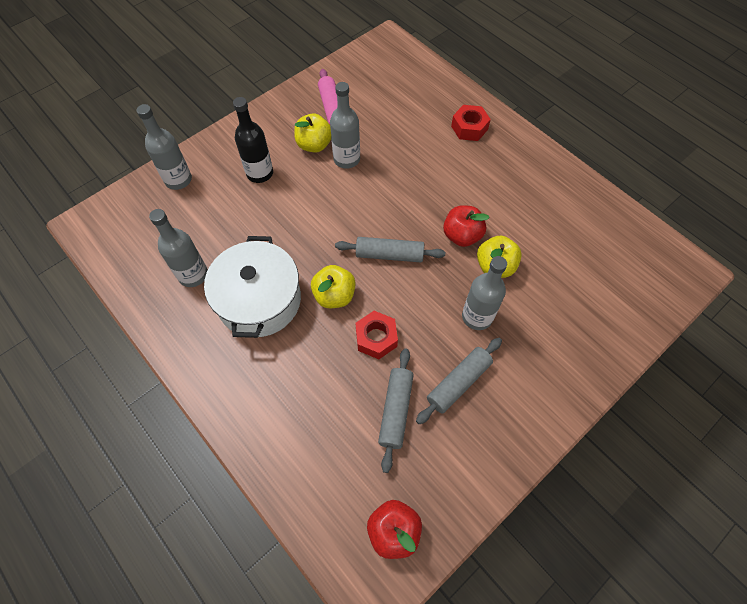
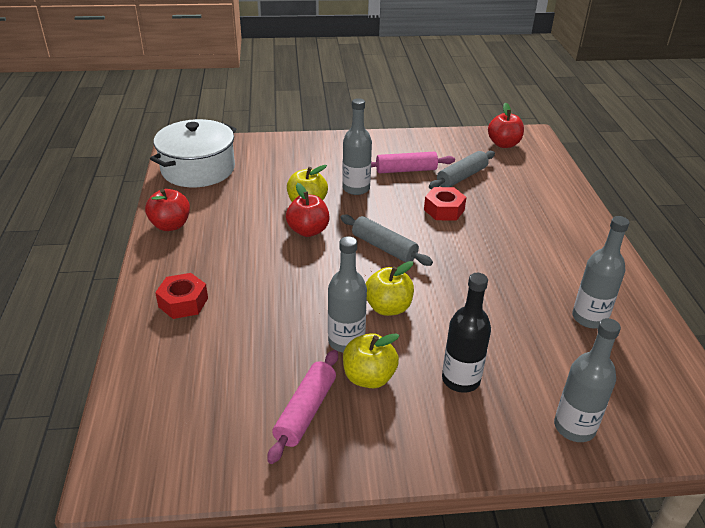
camera: 145 degrees left, 25 degrees down
white pot [204,236,301,338] -> white pot moved to [150,119,236,187]
yellow apple [311,265,356,308] -> yellow apple moved to [365,261,414,316]
grey rolling pin [416,338,502,424] -> pink rolling pin [371,152,455,173]
none -> red apple [145,189,190,231]

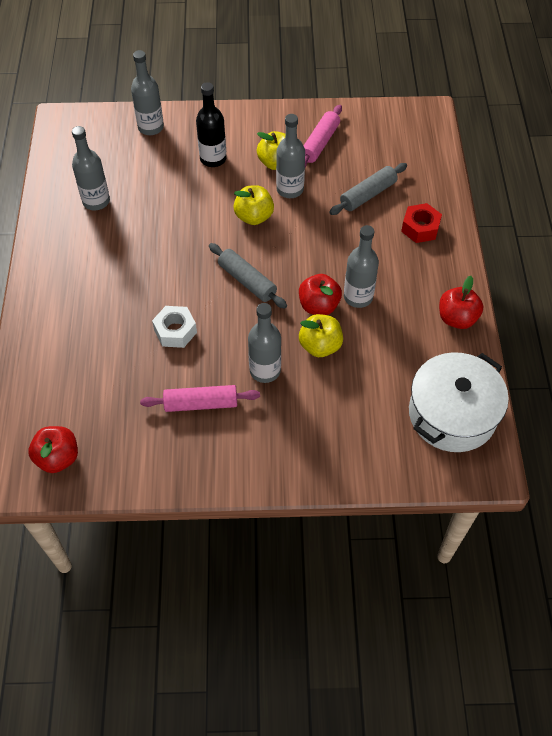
camera: 175 degrees left, 20 degrees up
red nut [424,187,466,221] -> white nut [152,306,197,348]
grey rolling pin [429,151,495,189] -> grey rolling pin moved to [329,163,407,215]
none -> grey bottle [344,225,379,308]

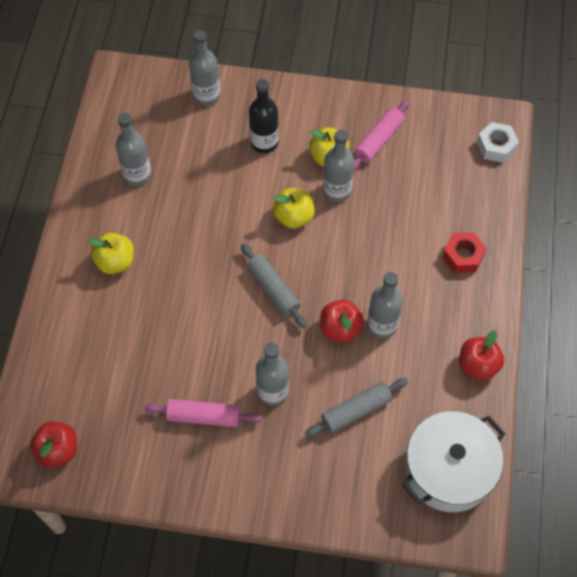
camera: 10 degrees right, 5 degrees up
white nut [152,306,197,348] -> white nut moved to [477,122,519,163]
yellow apple [299,314,343,357] -> yellow apple moved to [88,233,134,274]
grey rolling pin [329,163,407,215] -> grey rolling pin moved to [305,378,408,437]

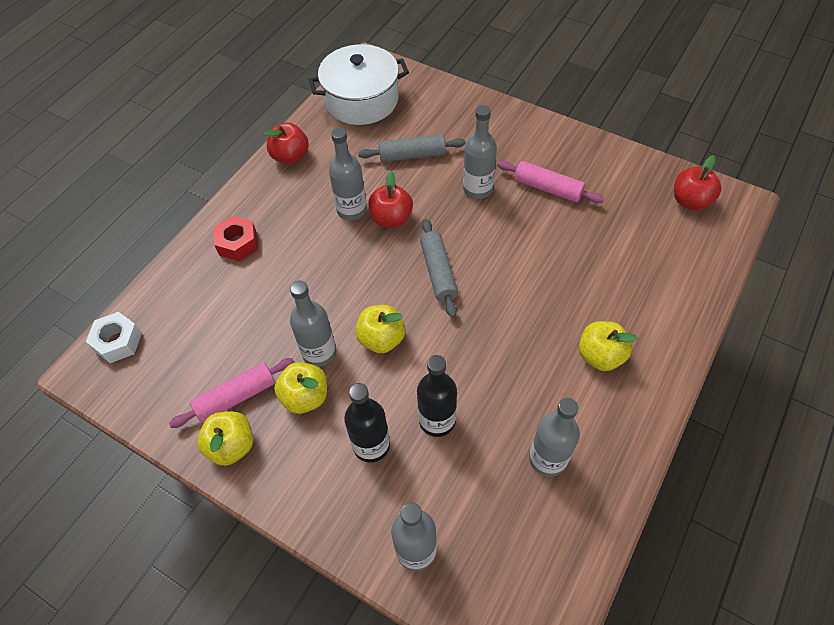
camera: 155 degrees left, 5 degrees down
none -> yellow apple [197,411,253,466]
none -> black bottle [417,355,457,437]

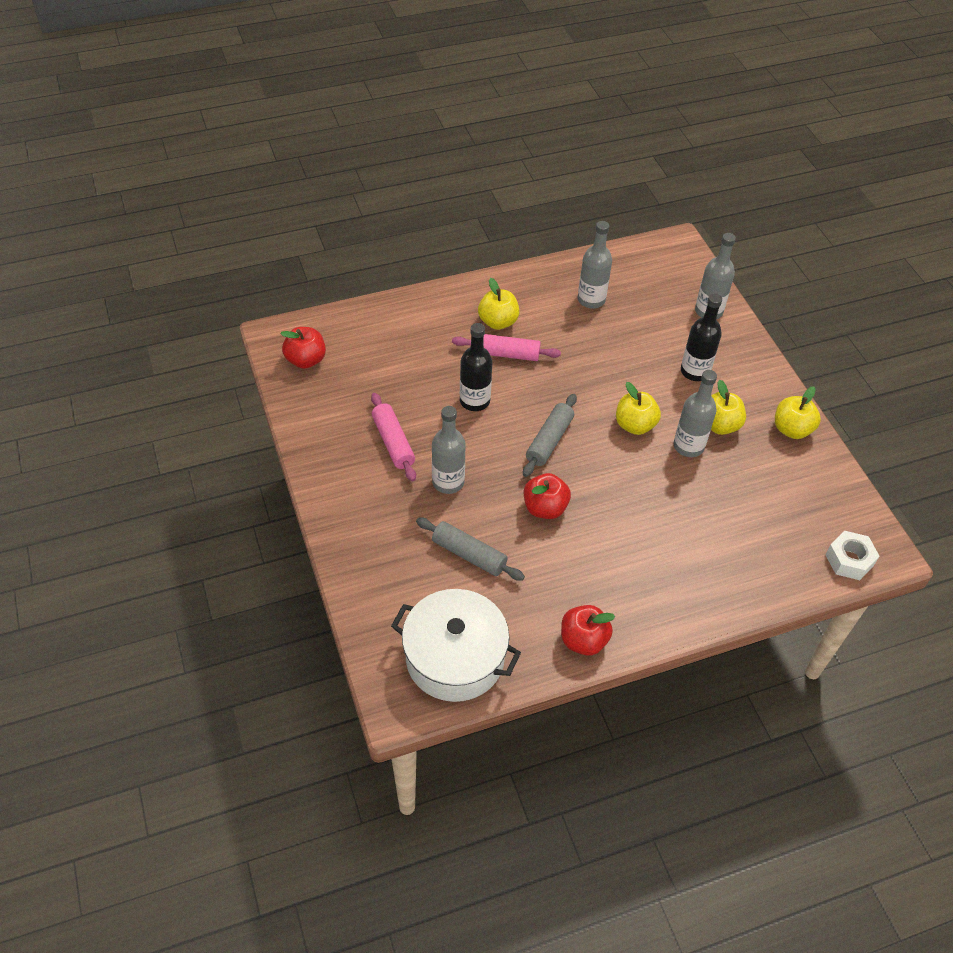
camera: 145 degrees left, 5 degrees down
pink rolling pin [169,358,295,428] -> pink rolling pin moved to [452,334,561,361]
red nut [214,216,258,261] -> none
grey bottle [329,128,367,220] -> none
black bottle [417,355,457,437] -> black bottle moved to [460,323,492,411]

